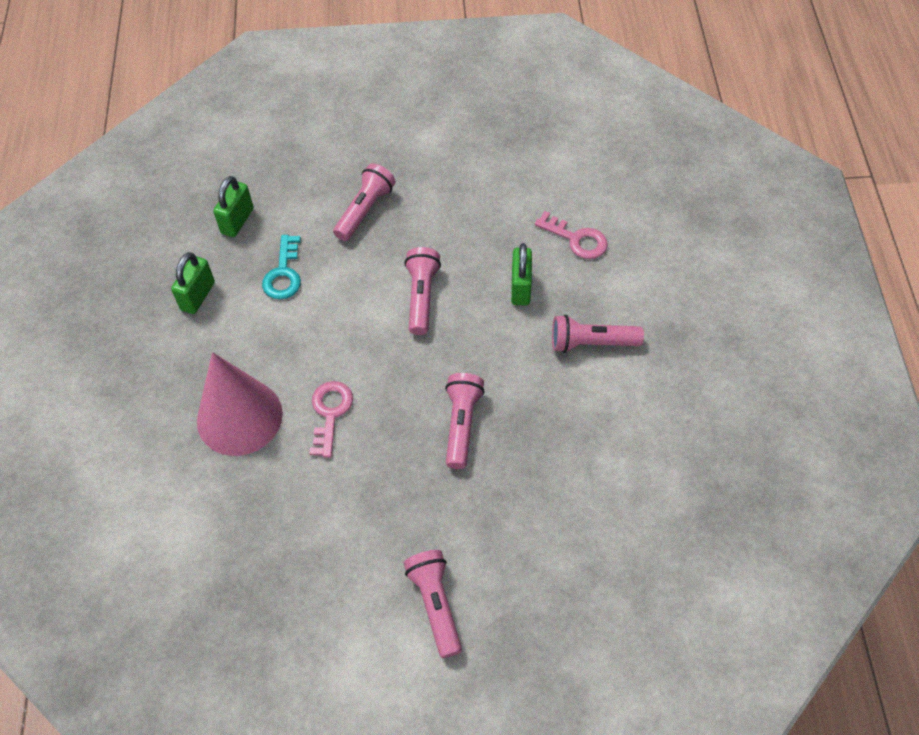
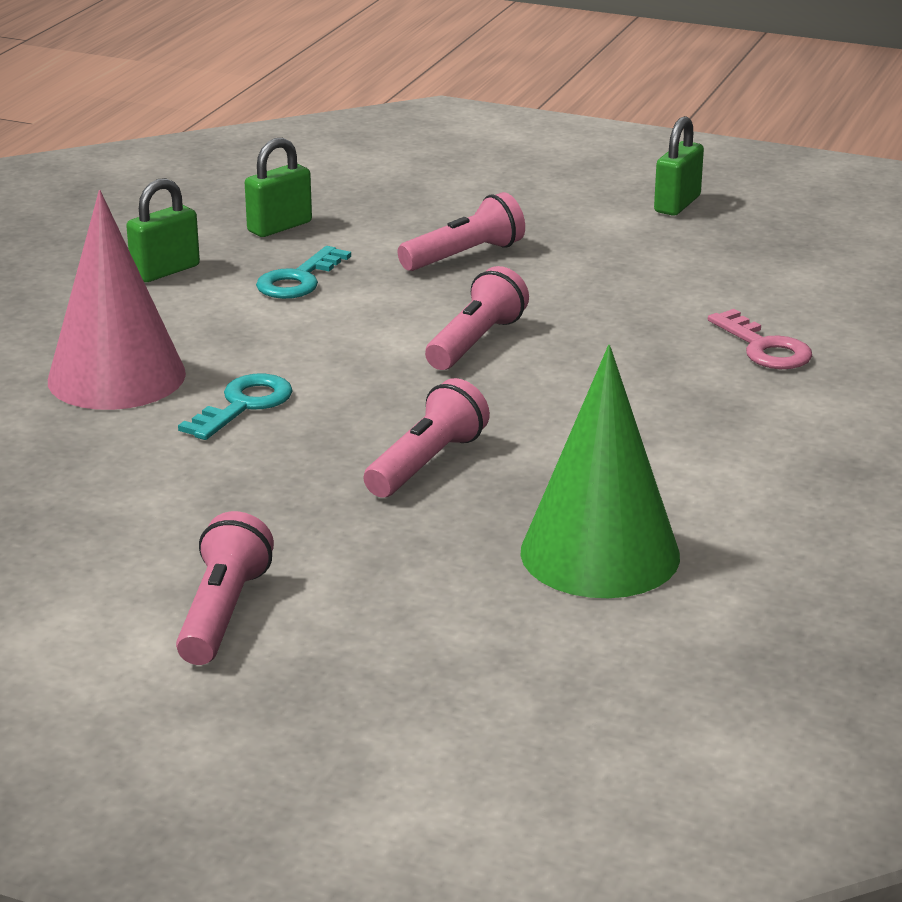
camera: 25 degrees right, 30 degrees down
pink key [310,381,353,458] -> turquoise key [178,373,293,440]
green padlock [511,243,532,305] -> green padlock moved to [654,116,704,216]
pink flashlight [552,315,644,353] -> none
none -> green cone [520,345,680,598]

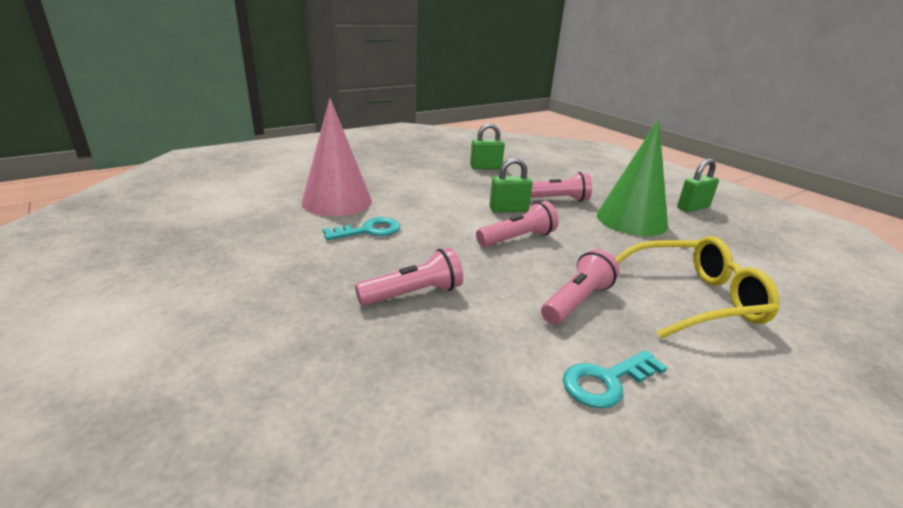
camera: 30 degrees right, 0 degrees up
green padlock [126,178,200,282] -> green padlock moved to [489,157,533,213]
pink flashlight [176,511,274,665] -> pink flashlight moved to [541,249,620,324]
turquoise key [256,246,351,299] -> turquoise key moved to [563,350,667,409]
green cone [520,345,680,598] -> green cone moved to [596,119,668,236]
pink key [708,309,812,369] -> yellow glasses [615,236,780,338]

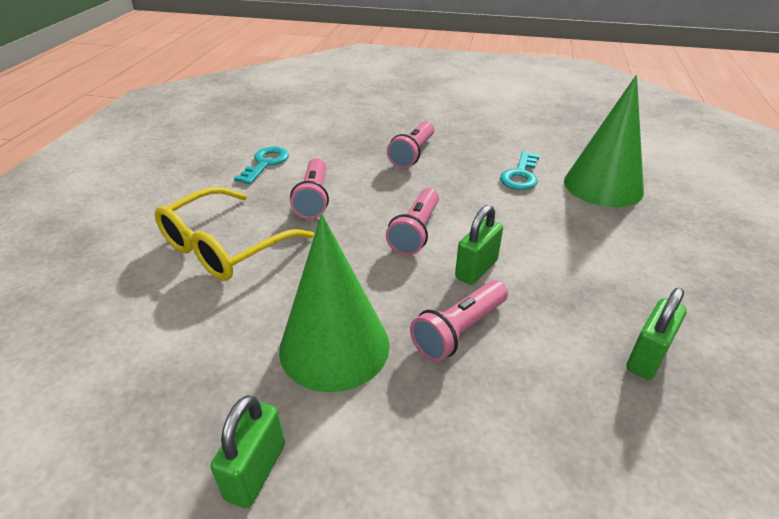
camera: 140 degrees right, 10 degrees up
pink cone [301,98,372,216] -> green cone [564,75,644,207]

